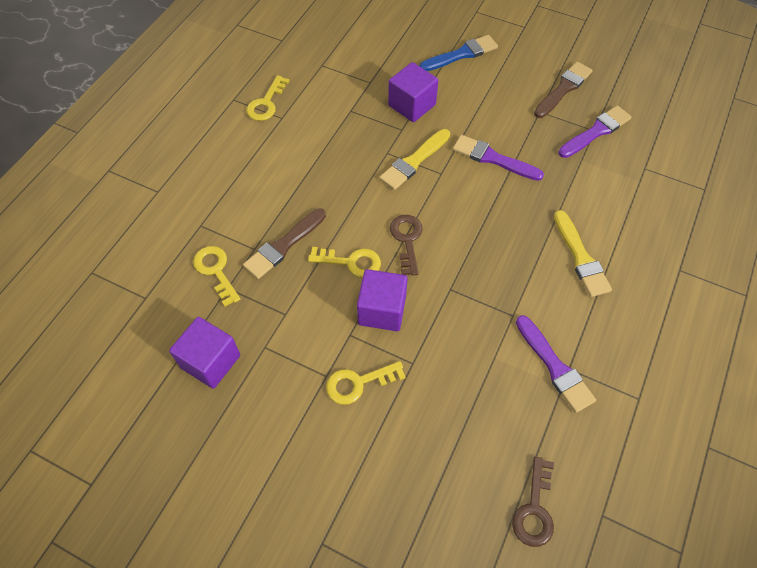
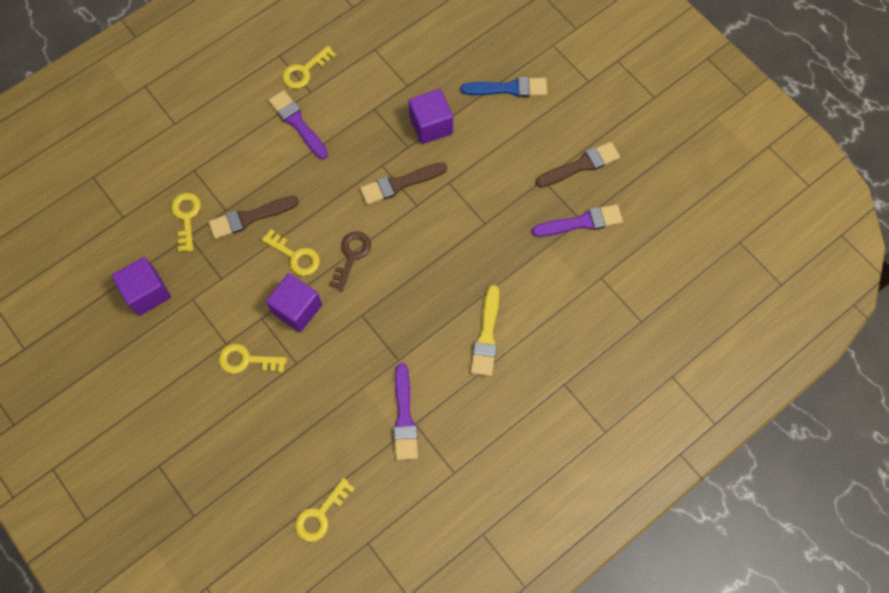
camera: 25 degrees right, 10 degrees up
yellow brush [379,129,450,190] -> brown brush [360,162,447,205]
purple brush [453,135,544,181] -> purple brush moved to [268,90,328,159]
brown key [512,457,554,547] -> yellow key [295,478,355,542]

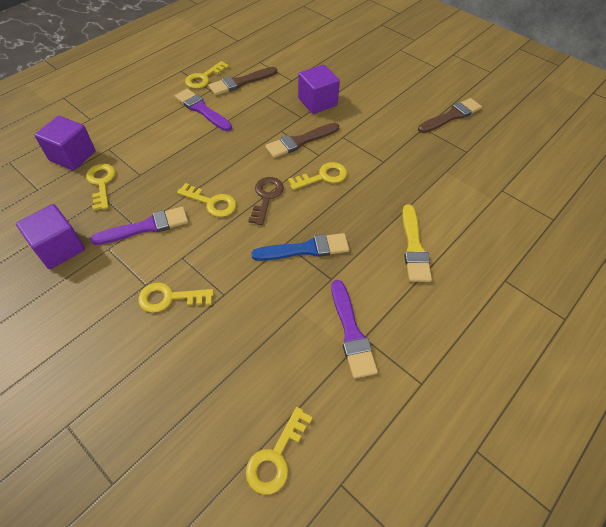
camera: 10 degrees left, 15 degrees down
brown brush [209,196,299,239] -> brown brush moved to [208,67,277,95]
purple cube [266,273,322,332] -> purple cube moved to [34,116,96,171]
blue brush [461,77,547,97] -> blue brush moved to [251,233,349,261]
purple brush [532,204,623,237] -> purple brush moved to [90,206,188,245]
none -> yellow key [288,162,347,190]

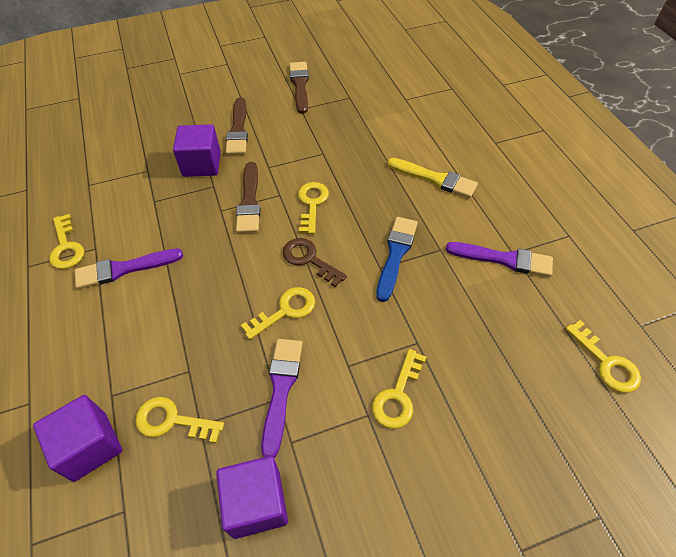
camera: 60 degrees left, 0 degrees up
brown brush [208,67,277,95] -> brown brush moved to [226,97,248,155]

